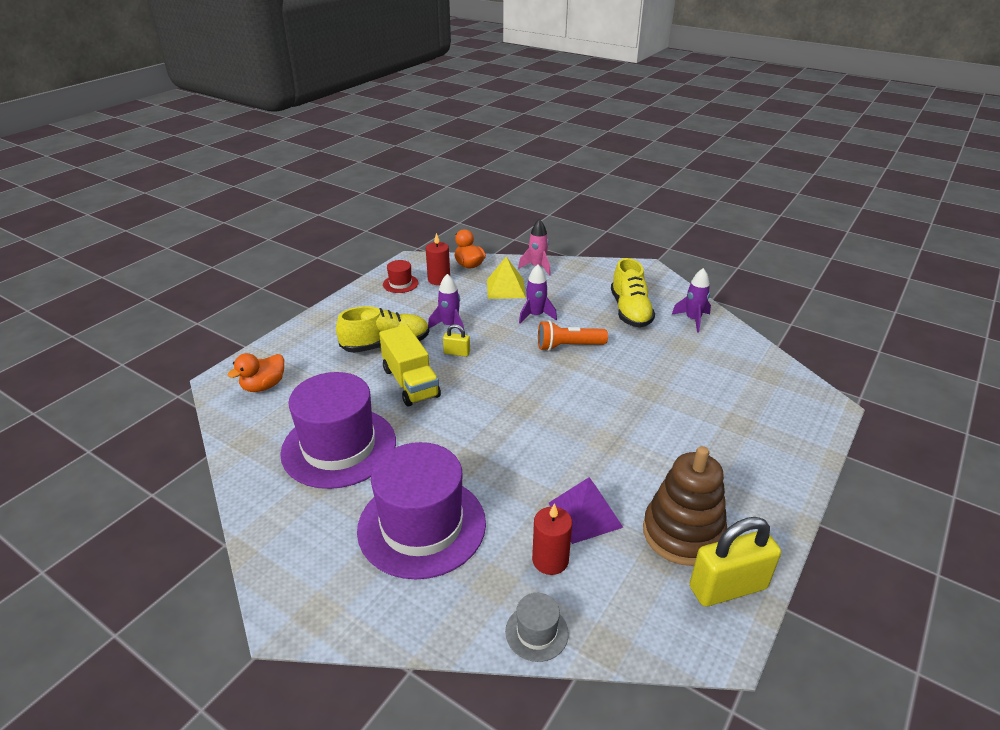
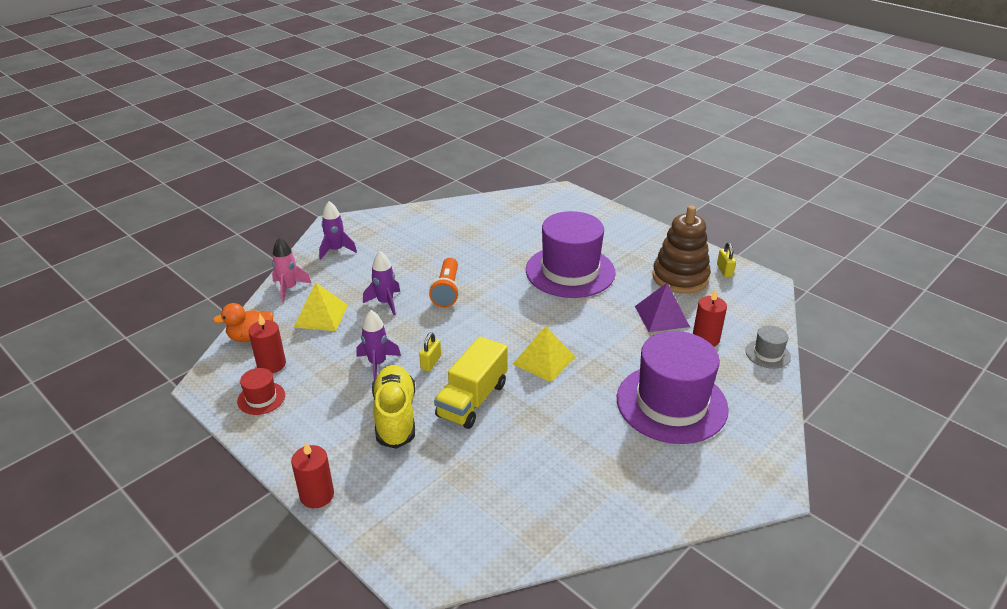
camera: 80 degrees left, 0 degrees up
orange duck [228,353,284,392] -> none
purple hat [280,372,396,489] -> purple hat moved to [526,211,616,298]
yellow truck [379,325,441,407] -> yellow truck turned 135 degrees clockwise [434,336,508,429]
yellow shoe [611,258,655,328] -> none
purple rocket [672,268,711,333] -> purple rocket moved to [319,201,357,260]
yellow padlock [690,517,781,607] -> yellow padlock [717,243,736,277], size x0.49
none -> red candle [291,441,334,508]
none -> yellow pyramid [513,326,575,382]

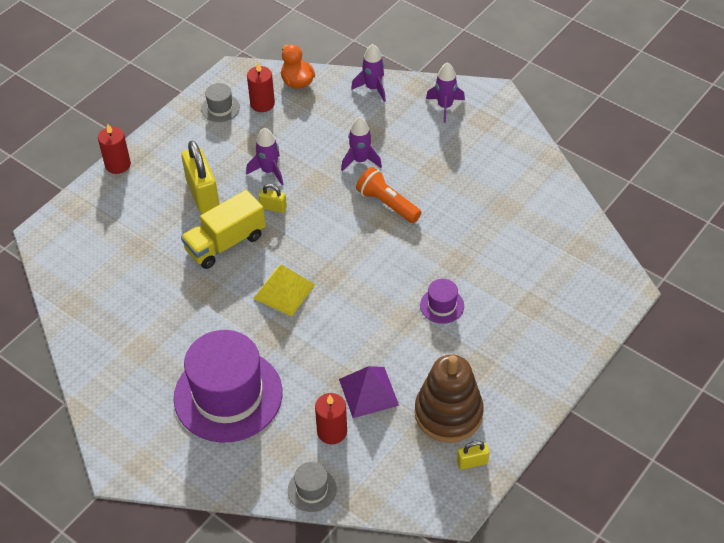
camera: 85 degrees right, 15 degrees up
red hat [237,368,285,415] -> grey hat [201,83,240,122]
pink rocket [272,238,312,302] -> purple rocket [351,44,386,102]
yellow pyramid [294,282,348,331] -> none
yellow shoe [372,365,415,449] -> yellow padlock [181,141,219,214]
orange flashlight [429,258,459,307] -> orange flashlight turned 45 degrees clockwise [356,167,421,223]
yellow truck [434,336,508,429] -> yellow truck turned 60 degrees counterclockwise [181,190,266,269]
purple hat [526,211,616,298] -> purple hat [420,279,464,324], size x0.43

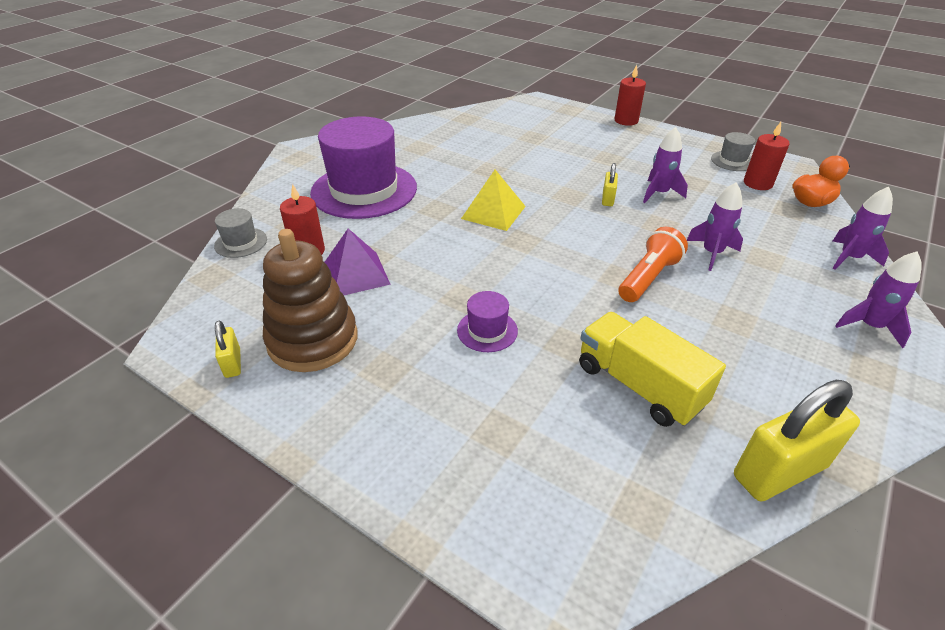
camera: 85 degrees right, 10 degrees down
yellow padlock [181,141,219,214] -> yellow padlock moved to [734,380,860,501]
yellow truck [181,190,266,269] -> yellow truck moved to [579,312,726,427]

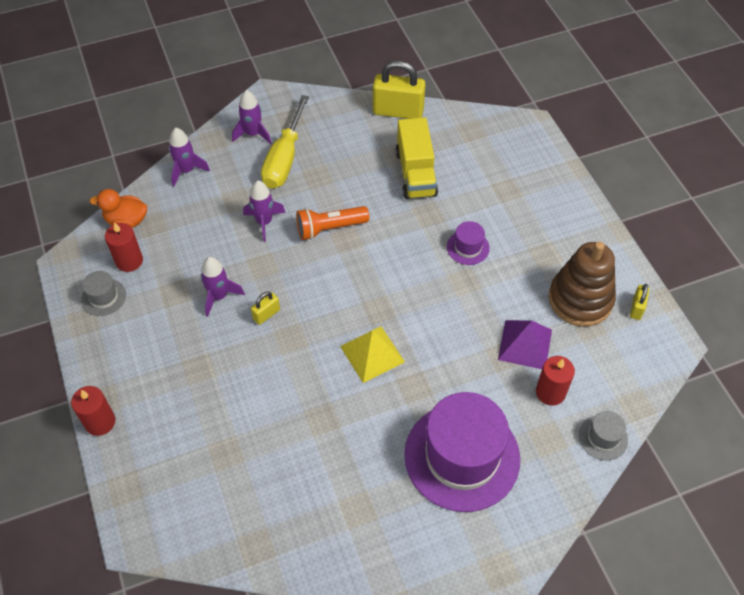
camera: 145 degrees left, 15 degrees up
none -> yellow screwdriver [261,95,309,189]

